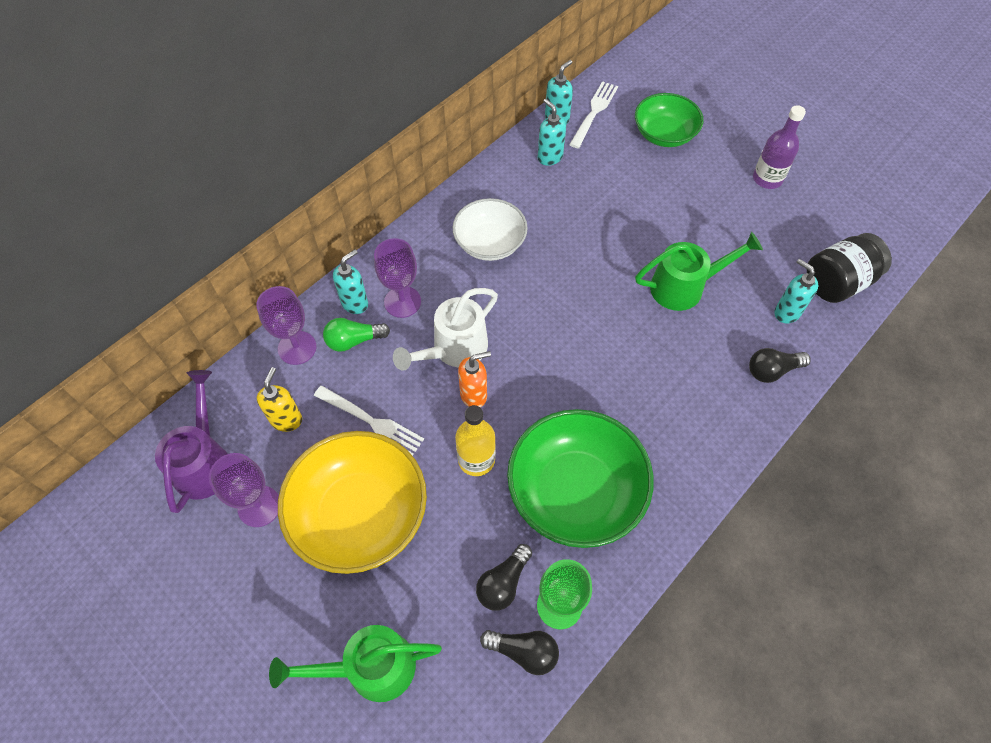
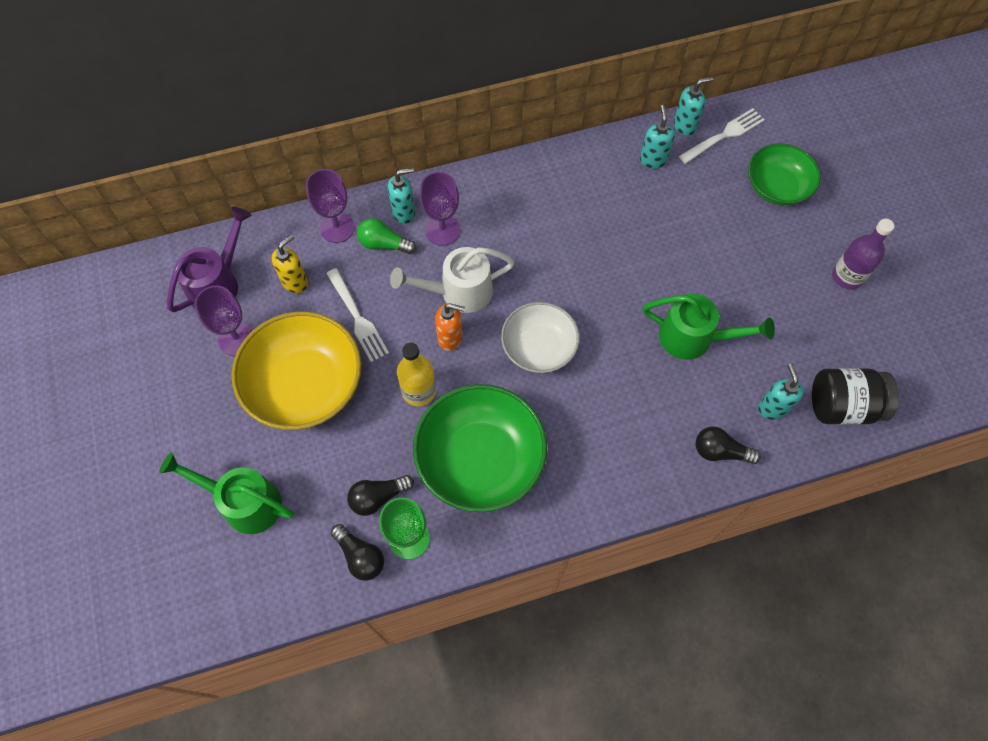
camera: 30 degrees right, 5 degrees up
white bowl [452,198,528,261] -> white bowl moved to [501,302,580,373]

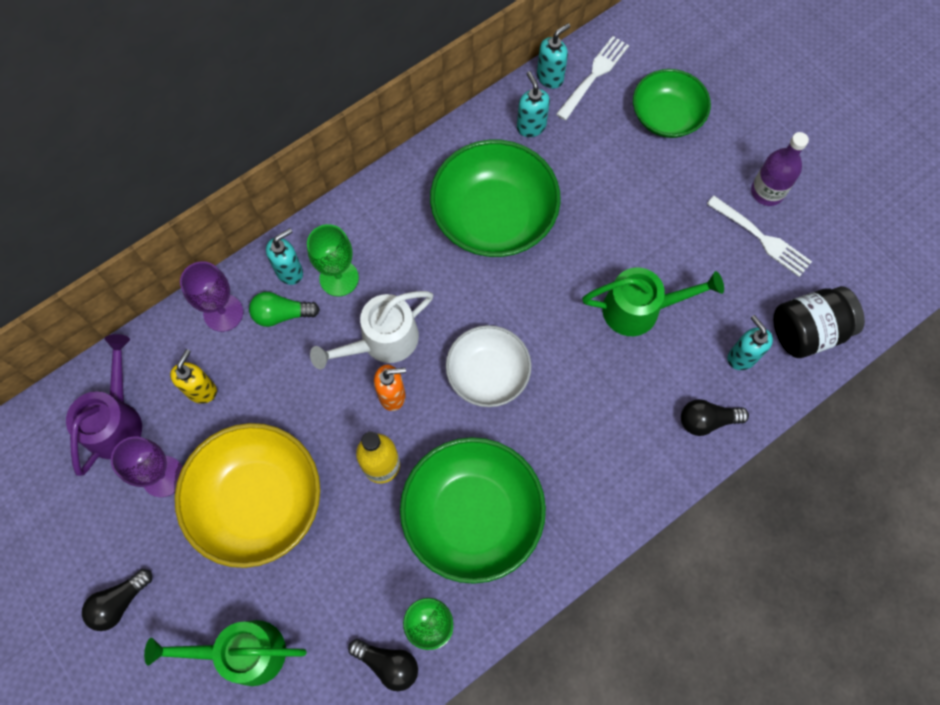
camera: 20 degrees left, 5 degrees up
white fork [326,268,389,362] -> white fork moved to [707,196,812,277]
black light bulb [347,475,414,516] -> black light bulb moved to [82,569,152,631]
purple goblet [420,172,460,246] -> green goblet [307,224,359,296]
none -> green bowl [430,140,561,257]

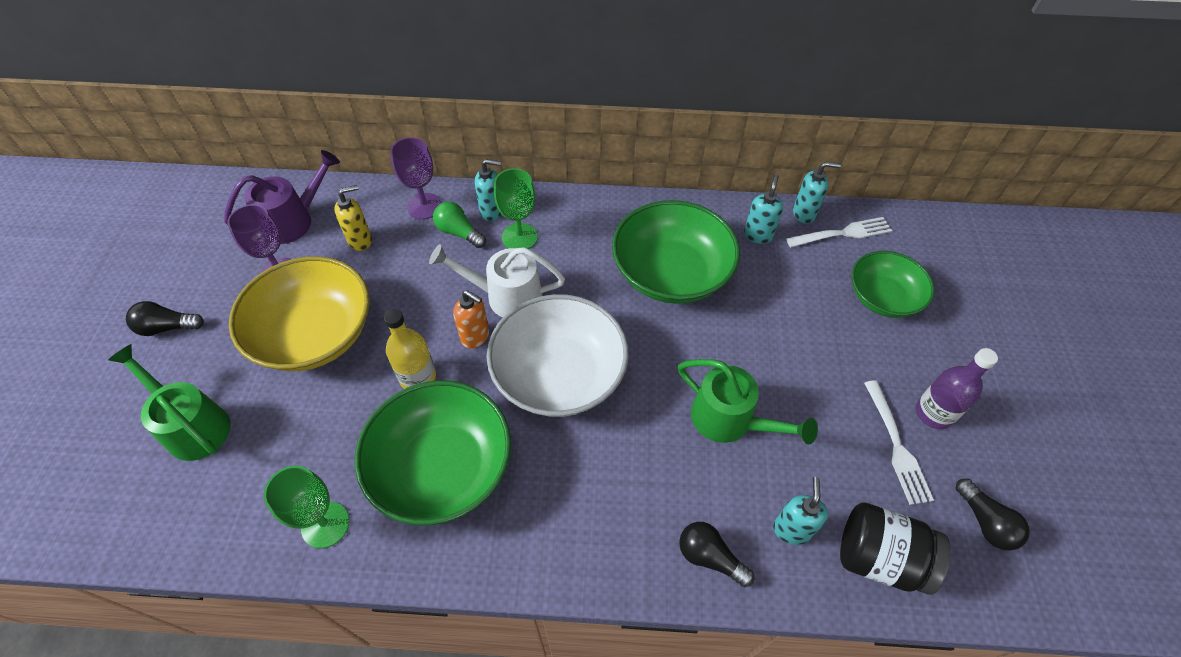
camera: 40 degrees right, 15 degrees down
black light bulb [348,639,418,691] -> black light bulb moved to [955,479,1030,550]
white bowl [446,325,532,407] -> white bowl [486,294,629,417], size x1.59

